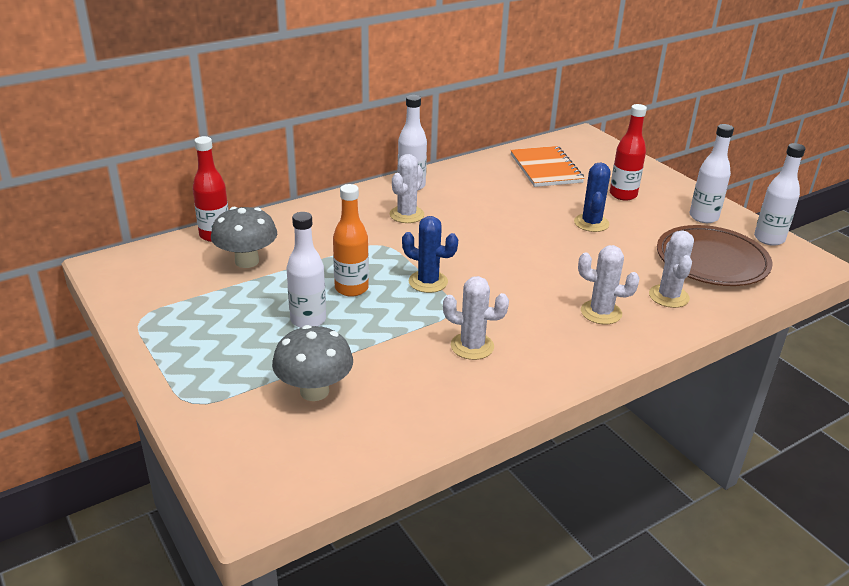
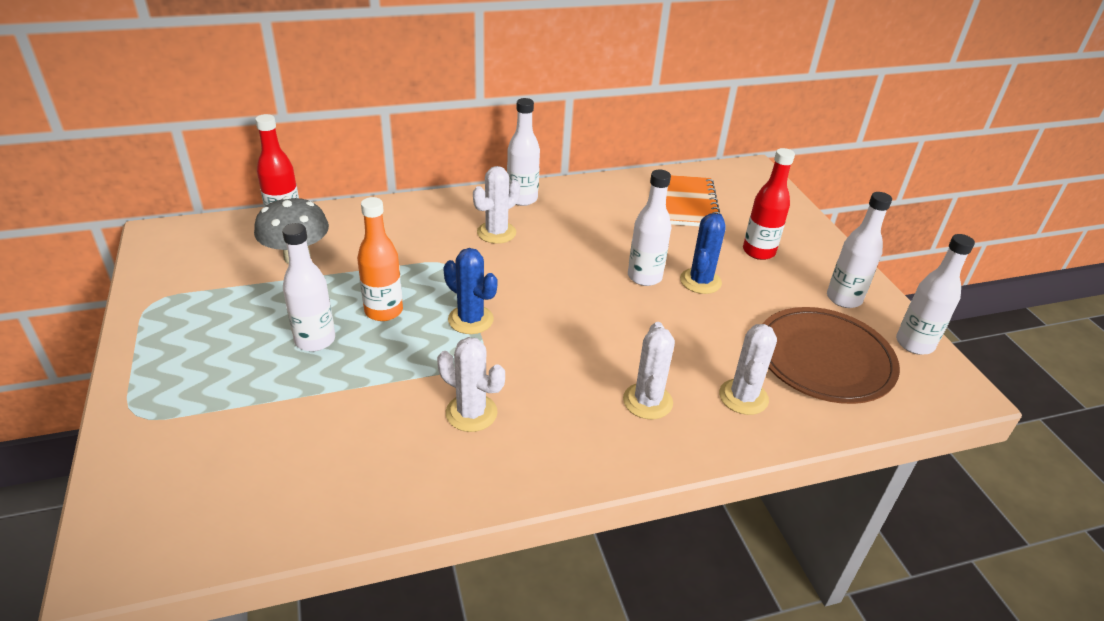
camera: 15 degrees right, 5 degrees up
grey mushroom [272,325,353,401] -> none
white cactus [578,245,640,324] -> white cactus turned 60 degrees clockwise [623,322,675,419]
none -> white bottle [628,170,672,286]

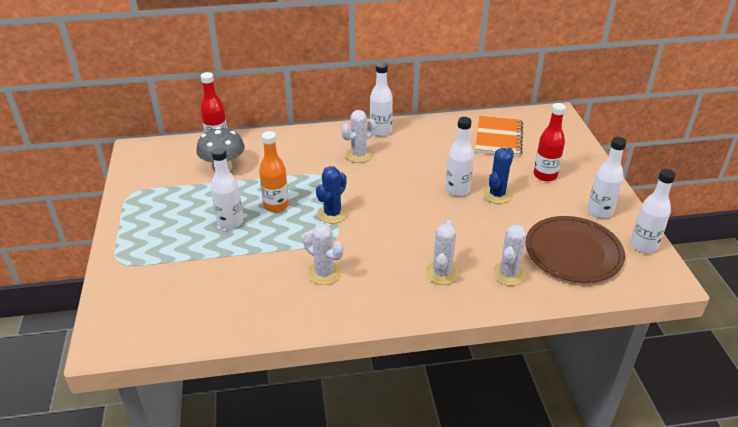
camera: 10 degrees right, 0 degrees up
blue cactus [443,248,498,334] -> blue cactus turned 75 degrees clockwise [316,166,348,224]

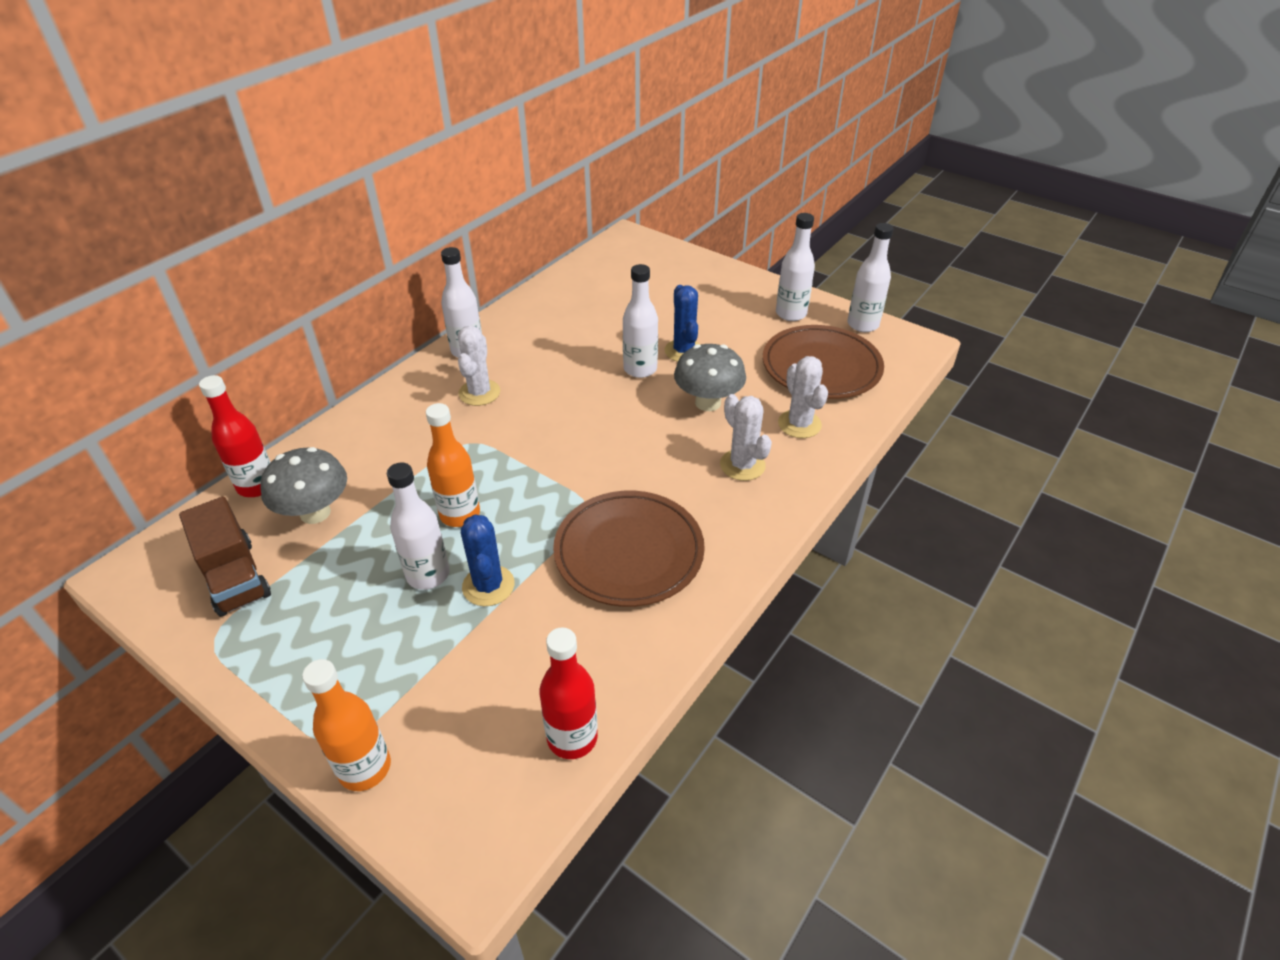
camera: 45 degrees left, 5 degrees up
white cactus [303,223,344,285] -> brown plate [553,491,705,607]
blue cactus [316,166,348,224] -> blue cactus moved to [461,514,515,606]
orange notebook [475,116,523,157] -> none
red bottle [534,103,566,181] -> red bottle moved to [539,627,598,759]
none -> brown truck [179,496,271,617]
none -> orange bottle [302,659,391,791]
none -> grey mushroom [674,344,746,411]

